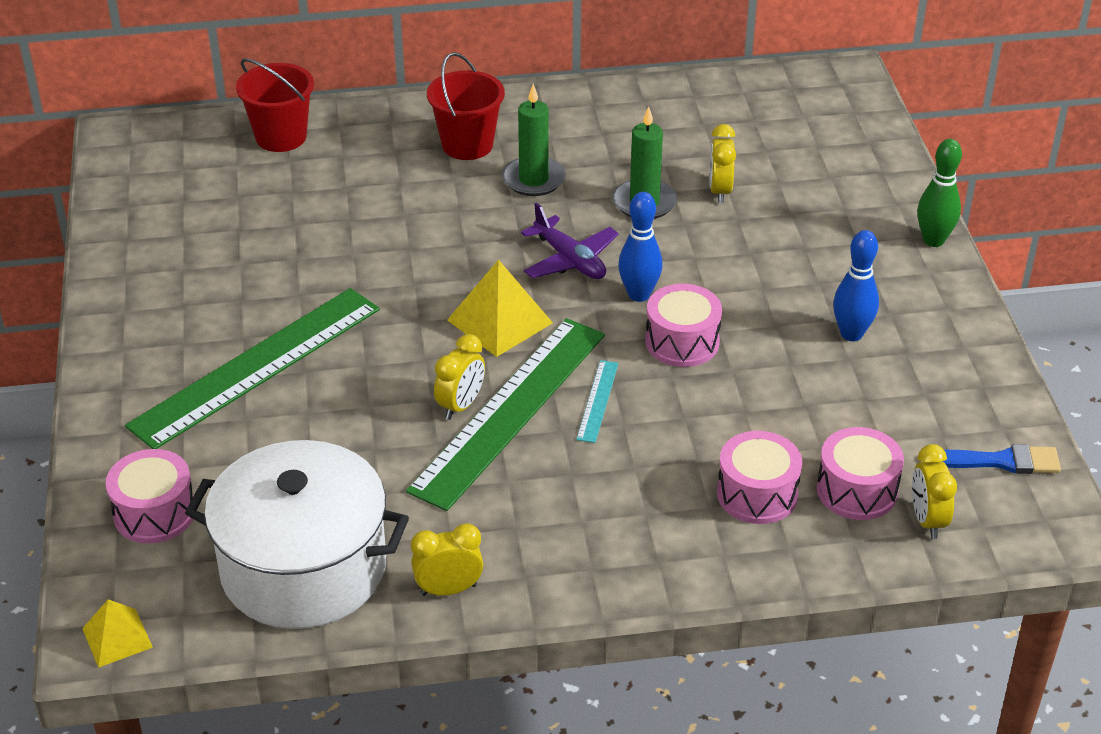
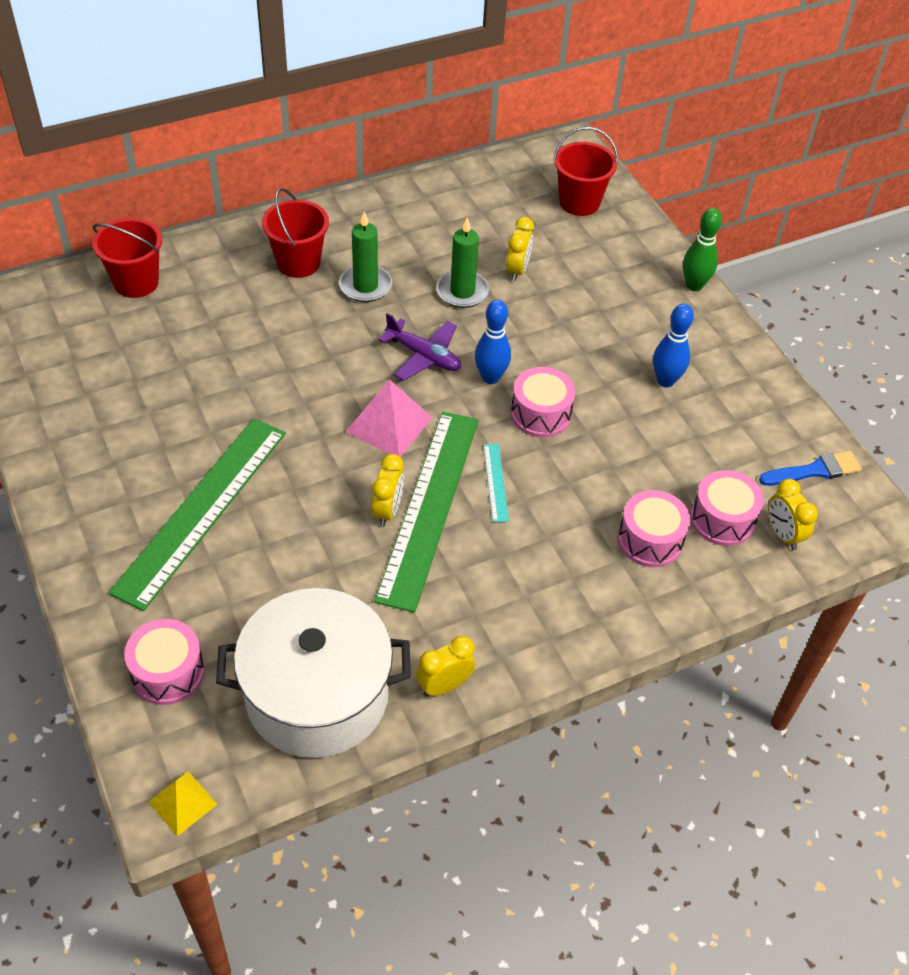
camera: 20 degrees left, 10 degrees up
yellow pyramid [447,259,553,357] -> pink pyramid [346,379,433,457]
yellow clock [710,124,736,203] -> yellow clock turned 150 degrees counterclockwise [506,217,534,281]
none -> red bucket [553,127,618,216]

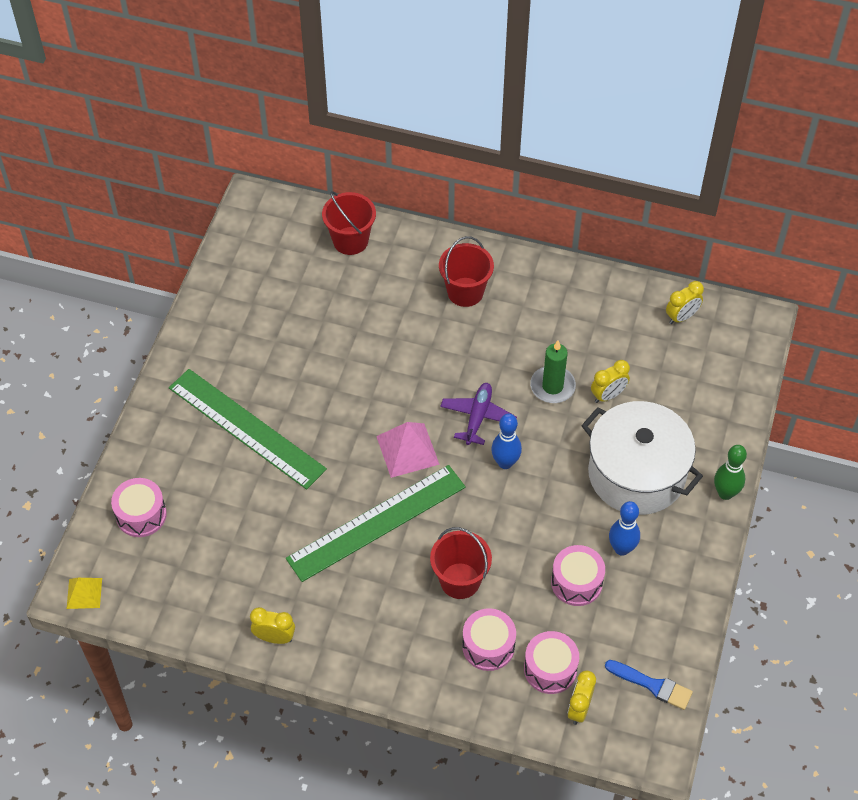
camera: 45 degrees right, 5 degrees up
green ruler [109,418,286,611] -> green ruler turned 60 degrees clockwise [169,369,327,490]
white pot [216,588,411,758] -> white pot moved to [581,401,703,515]
green candle [339,211,392,302] -> none
yellow clock [371,454,404,526] -> yellow clock moved to [666,281,704,324]
purple plane [379,313,461,381] -> purple plane turned 150 degrees counterclockwise [440,383,517,445]
turquoise ruler [484,444,509,522] -> none
pink drum [511,367,575,438] -> pink drum moved to [551,545,605,606]
red bucket [553,127,618,216] -> red bucket moved to [430,527,492,599]

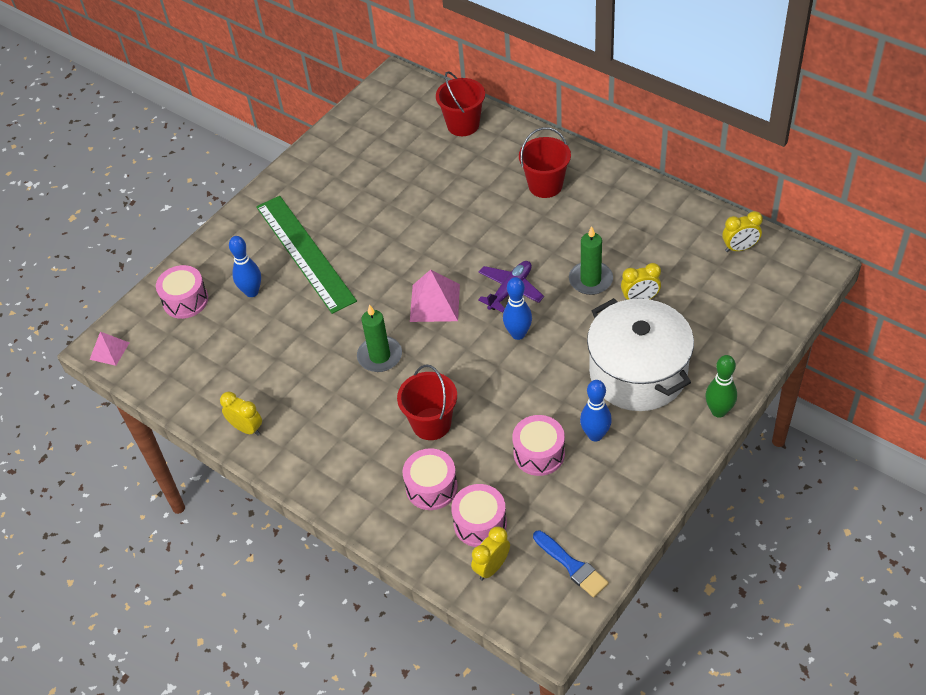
camera: 25 degrees right, 5 degrees down
yellow pyramid [67,578,102,609] -> pink pyramid [89,332,129,366]
green ruler [286,465,466,582] -> green candle [357,304,402,372]
none -> blue bowling pin [229,236,261,297]

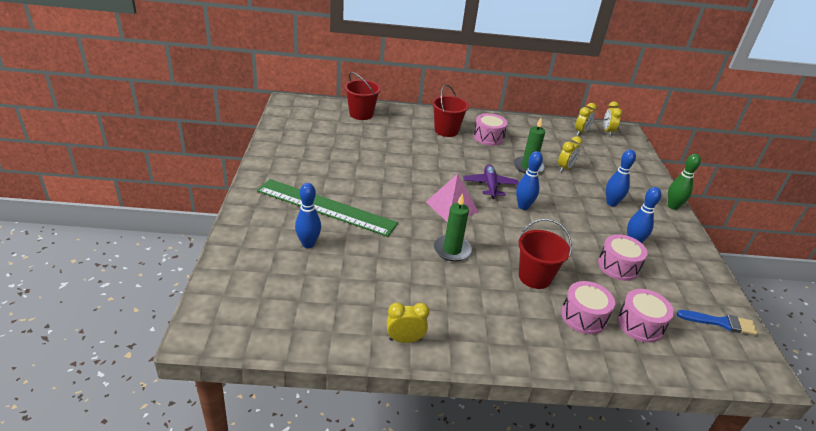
camera: 45 degrees left, 15 degrees down
pink pyramid [89,332,129,366] -> none
pink drum [156,265,208,319] -> pink drum moved to [473,113,508,146]
yellow clock [471,526,510,580] -> yellow clock moved to [603,101,622,136]
white pot [587,298,694,411] -> blue bowling pin [606,149,636,206]

